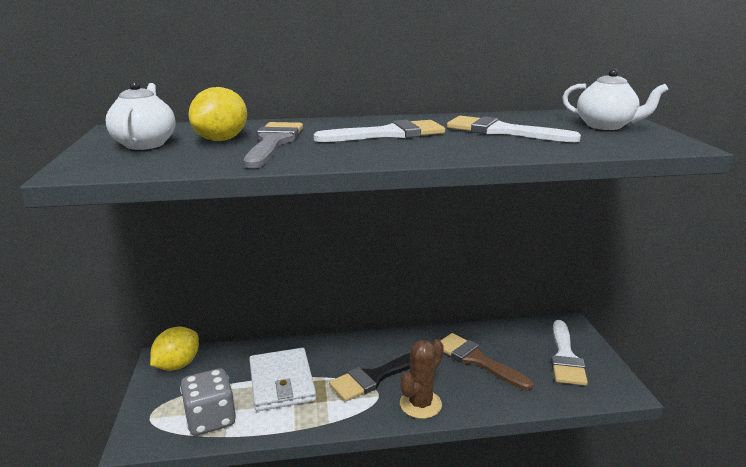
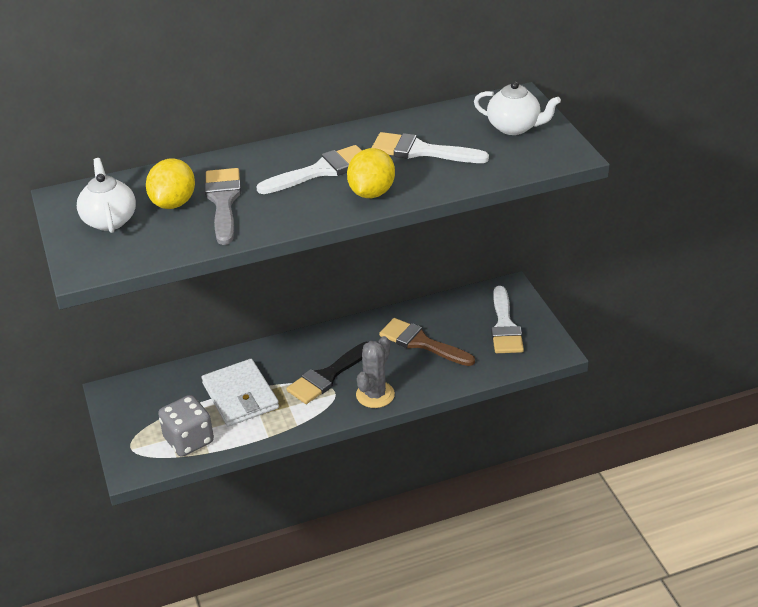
camera: 10 degrees left, 15 degrees up
yellow lemon [150,326,199,371] -> yellow lemon moved to [347,148,395,198]
brown cactus [400,339,444,419] -> grey cactus [356,336,395,408]

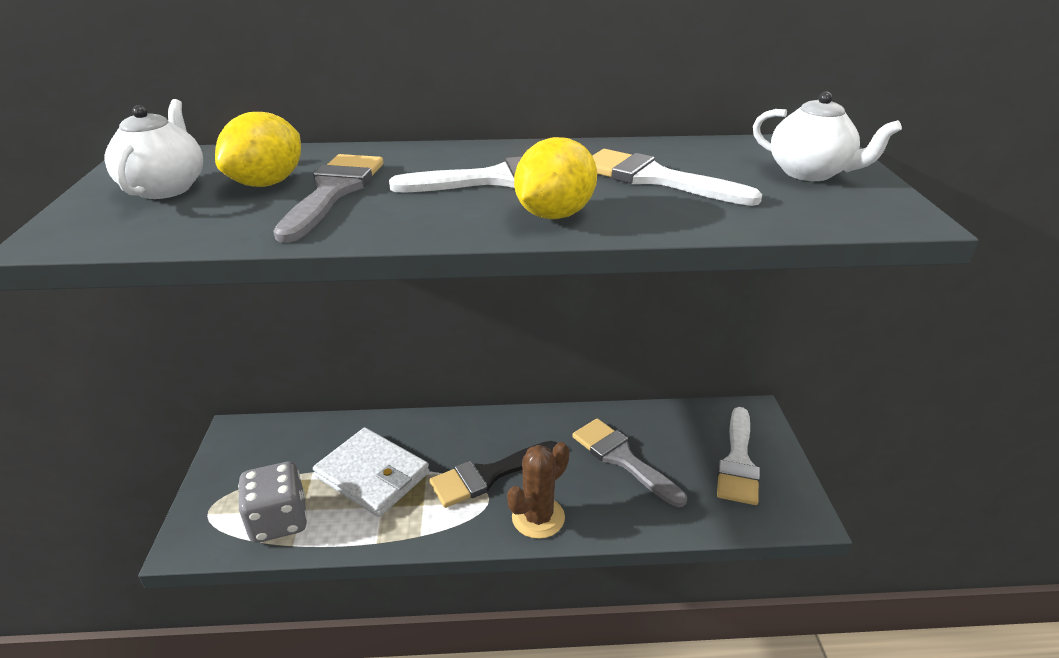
camera: 15 degrees right, 5 degrees down
white wallet [202,359,279,426] -> white wallet turned 45 degrees counterclockwise [313,427,429,517]
grey cactus [356,336,395,408] -> brown cactus [507,442,569,539]
brown brush [379,318,475,366] -> grey brush [572,418,687,507]

